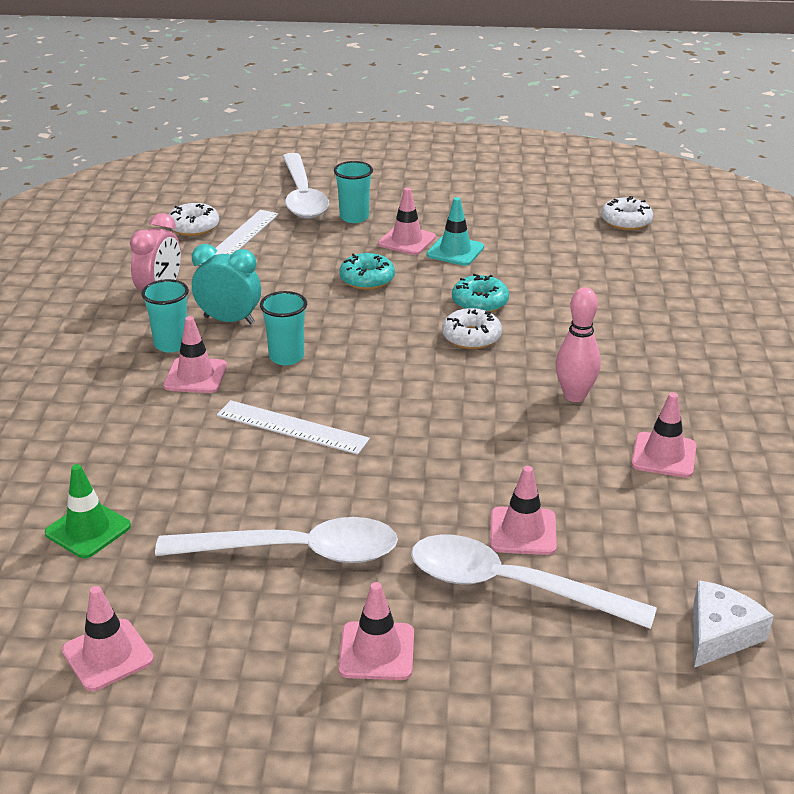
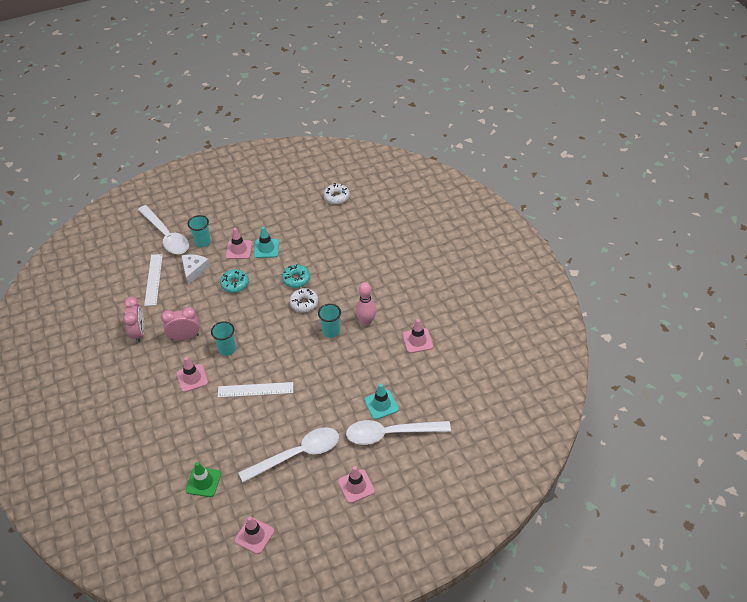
camera: 25 degrees left, 15 degrees up
turquoise cup [141,279,189,353] -> turquoise cup moved to [318,304,341,338]
white donut [169,203,219,236] -> none
turquoise clock [192,244,261,324] -> pink clock [161,307,200,340]
pink traffic cone [490,466,557,555] -> turquoise traffic cone [364,383,399,420]
white cheese [693,580,774,668] -> white cheese moved to [181,254,210,285]

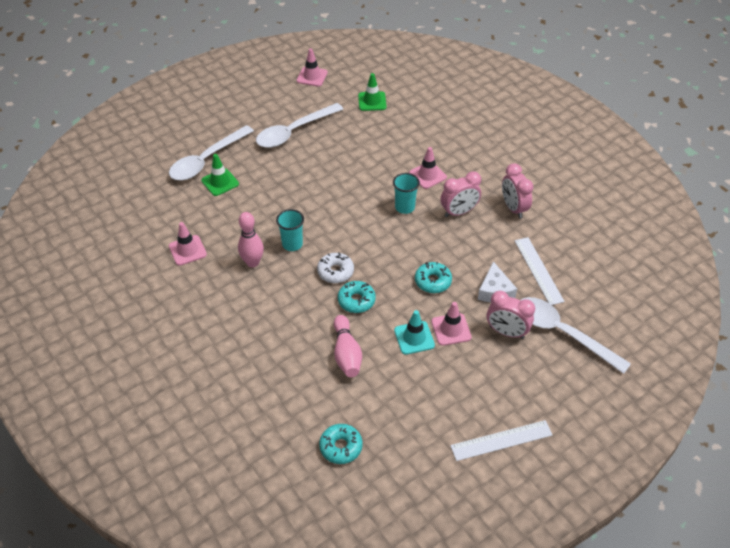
camera: 165 degrees right, 0 degrees up
turquoise cup [188,215,211,247] -> pink clock [487,291,535,339]
white ruler [218,382,293,398] -> white ruler moved to [450,420,552,461]
white donut [323,183,350,204] -> turquoise donut [319,424,363,464]
pink traffic cone [338,466,375,503] -> none
white spoon [346,420,451,445] -> white spoon turned 150 degrees clockwise [169,125,254,180]
turquoise traffic cone [364,383,399,420] -> green traffic cone [201,154,239,196]
none -> pink bowling pin [334,315,362,377]

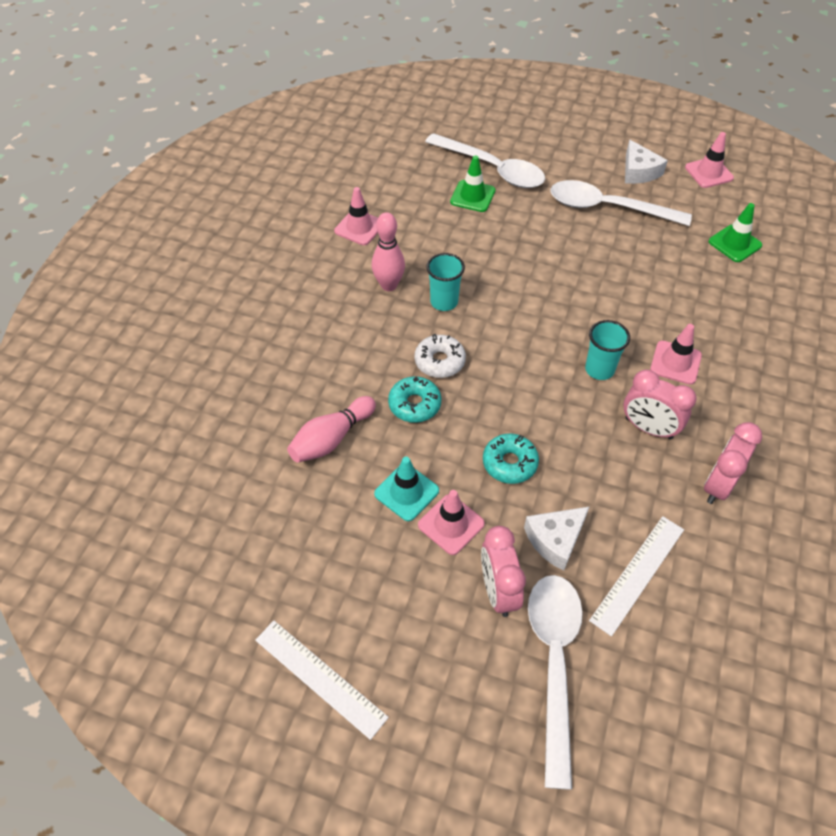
camera: 55 degrees right, 5 degrees up
white spoon [169,125,254,180] -> white spoon turned 150 degrees counterclockwise [425,133,545,188]
turquoise donut [319,424,363,464] -> none
none -> white cheese [625,140,668,184]

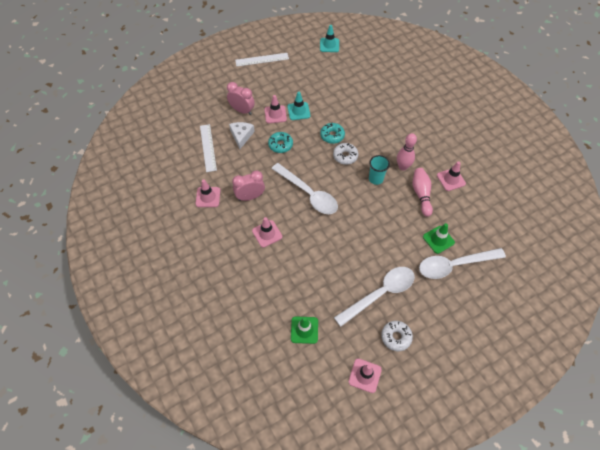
camera: 130 degrees right, 5 degrees up
pink bowling pin [287,396,376,463] -> pink bowling pin moved to [413,168,433,217]
white spoon [528,575,583,790] -> white spoon moved to [272,163,338,214]
turquoise cup [585,320,630,380] -> none
white cheese [625,140,668,184] -> white donut [381,321,413,351]
pink clock [704,422,762,504] -> pink traffic cone [196,179,220,207]
none -> turquoise traffic cone [320,25,339,52]

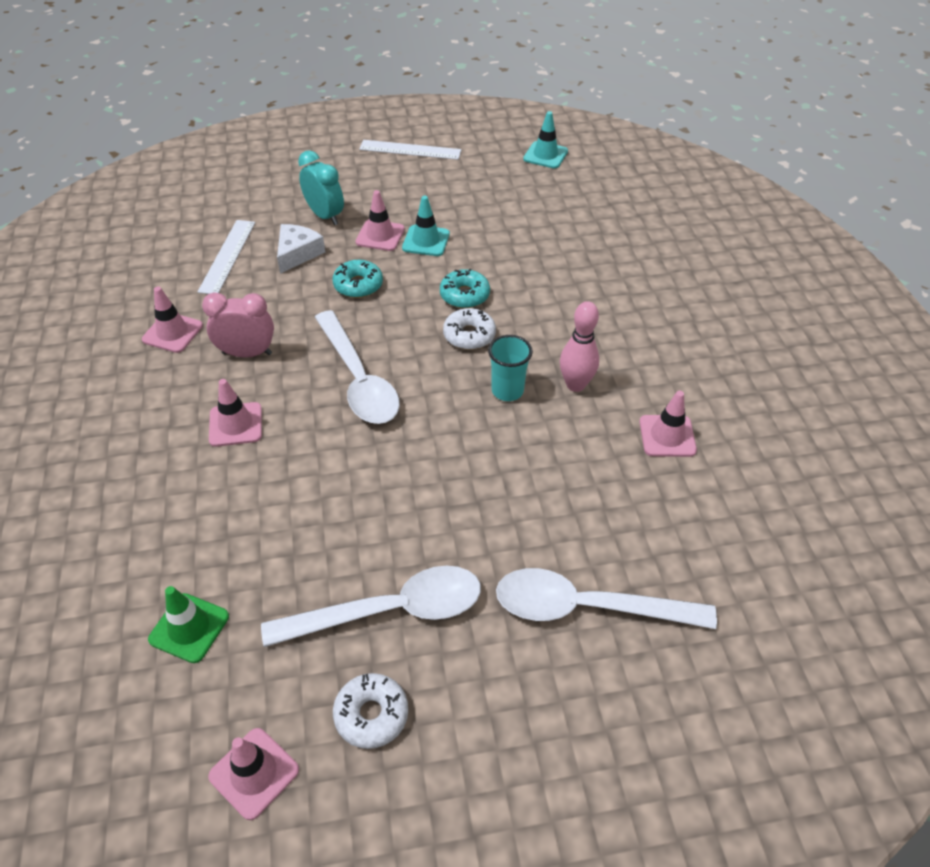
camera: 20 degrees right, 10 degrees down
pink clock [227,82,255,115] -> turquoise clock [298,150,344,225]
pink bowling pin [413,168,433,217] -> none
green traffic cone [423,223,455,254] -> none

